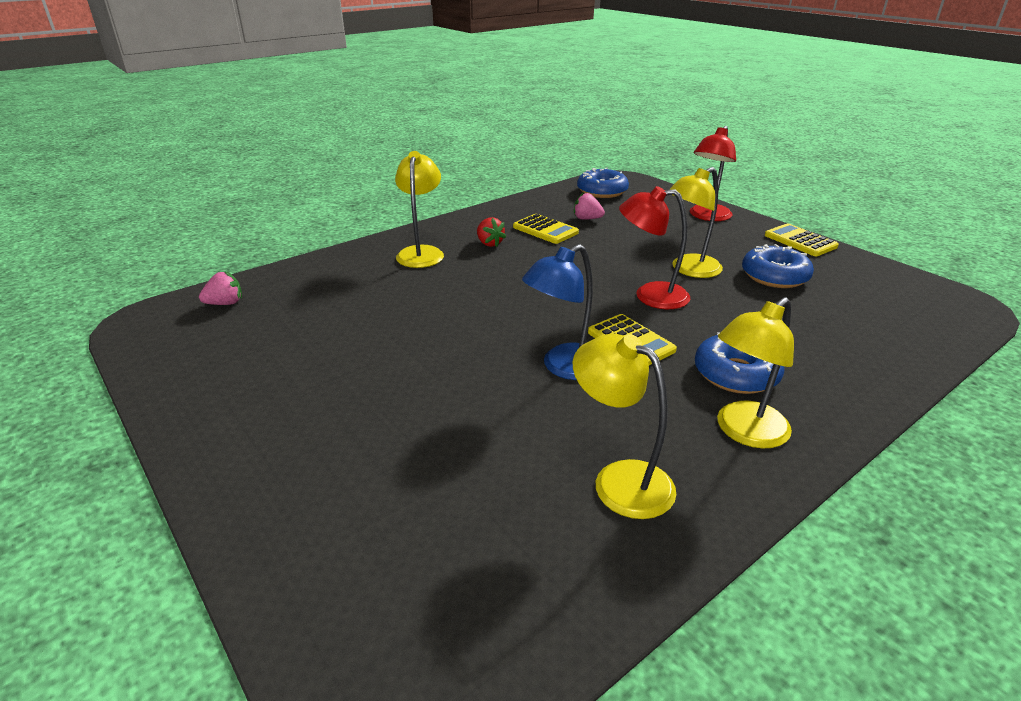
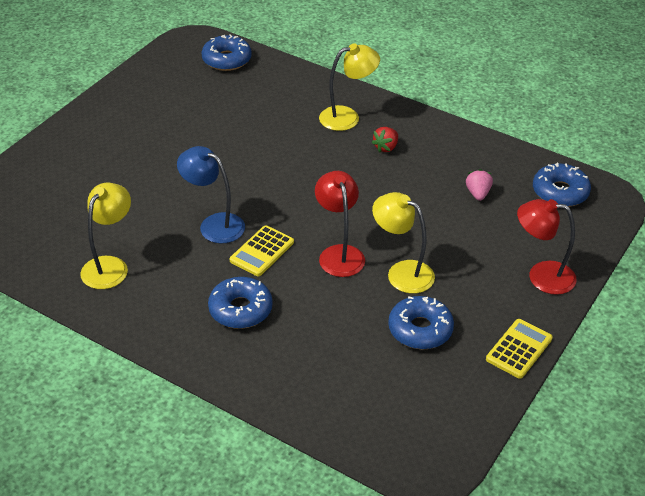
camera: 70 degrees right, 10 degrees up
pink strawberry [199,271,242,305] -> blue donut [202,34,252,71]
yellow calculator [513,214,579,244] -> none
yellow lamp [717,297,794,449] -> none

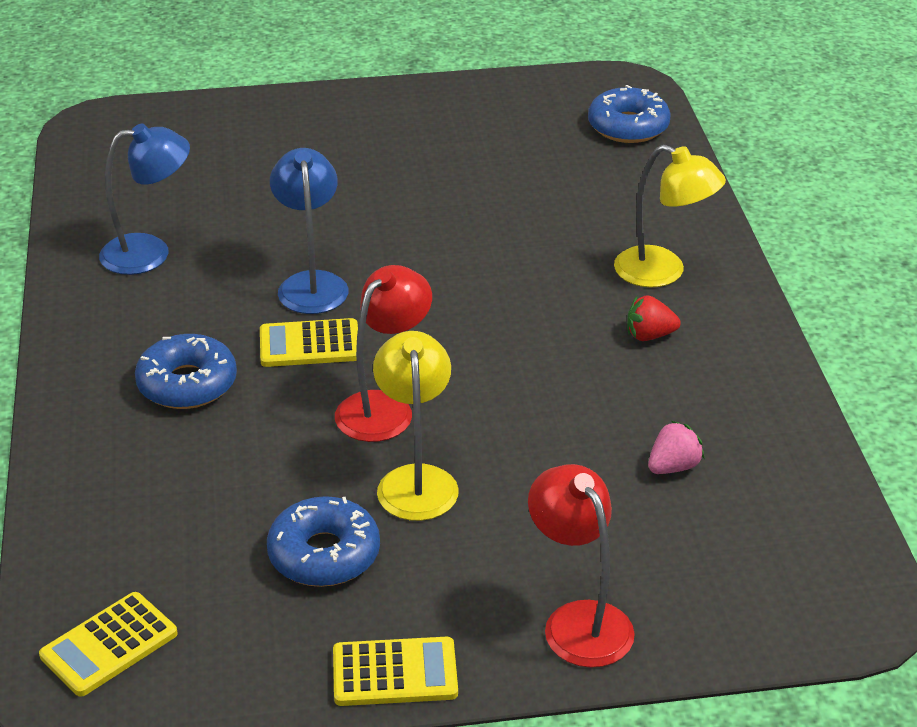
camera: 50 degrees right, 5 degrees down
yellow lamp [80,183,131,289] -> blue lamp [99,124,190,275]
blue donut [533,163,591,207] -> none
none -> yellow calculator [39,592,178,697]

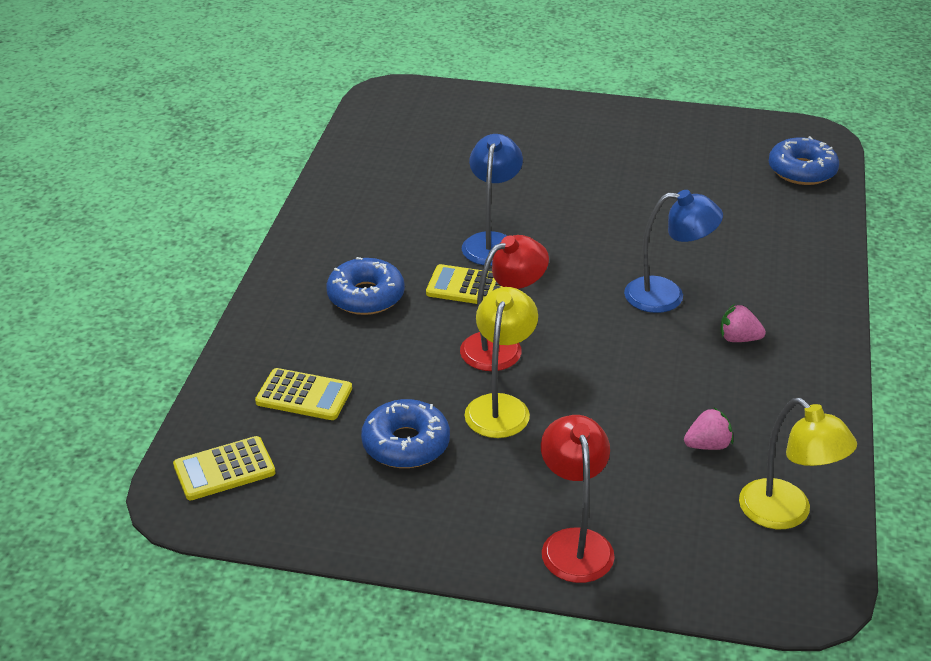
camera: 20 degrees right, 0 degrees up
blue lamp [99,124,190,275] -> blue lamp moved to [624,190,723,313]
yellow calculator [333,637,458,706] -> yellow calculator moved to [255,368,352,420]
yellow lamp [614,144,726,287] -> yellow lamp moved to [739,398,857,529]
red strawberry [627,295,681,341] -> pink strawberry [721,304,766,342]

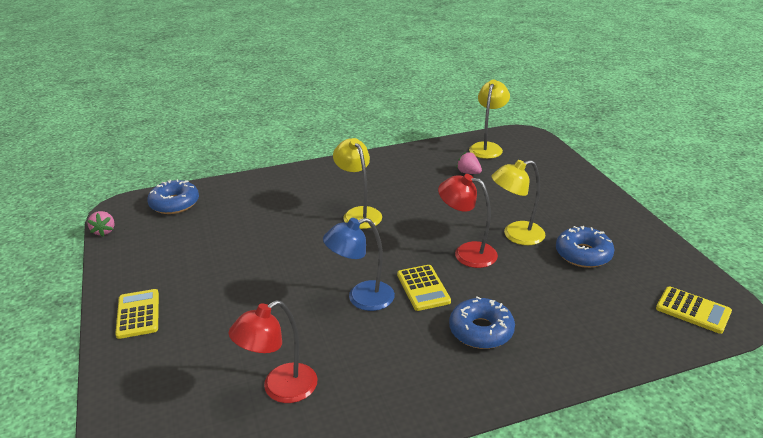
camera: 120 degrees left, 5 degrees down
yellow calculator [255,368,352,420] -> yellow calculator moved to [115,289,159,339]
red lamp [541,415,615,583] -> red lamp moved to [228,300,317,403]
blue lamp [624,190,723,313] -> yellow lamp [333,138,382,229]
pink strawberry [721,304,766,342] -> pink strawberry moved to [87,211,114,237]

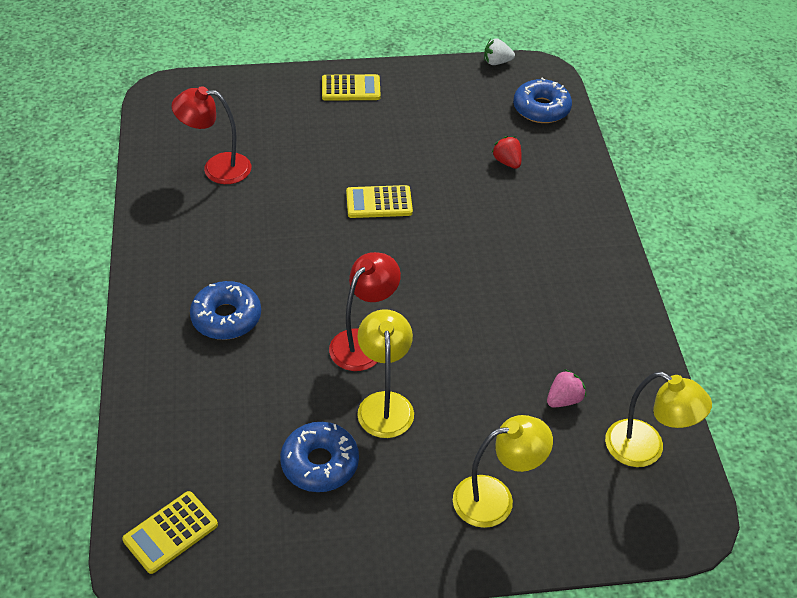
camera: 100 degrees right, 15 degrees up
pink strawberry [87,211,114,237] -> white strawberry [484,38,515,65]
red lamp [228,300,317,403] -> red lamp turned 60 degrees counterclockwise [172,86,251,184]
blue lamp [323,218,395,311] -> none
yellow lamp [333,138,382,229] -> yellow lamp moved to [453,415,553,528]
yellow calculator [397,265,451,311] -> yellow calculator moved to [346,185,413,218]
none -> red strawberry [492,136,522,169]

